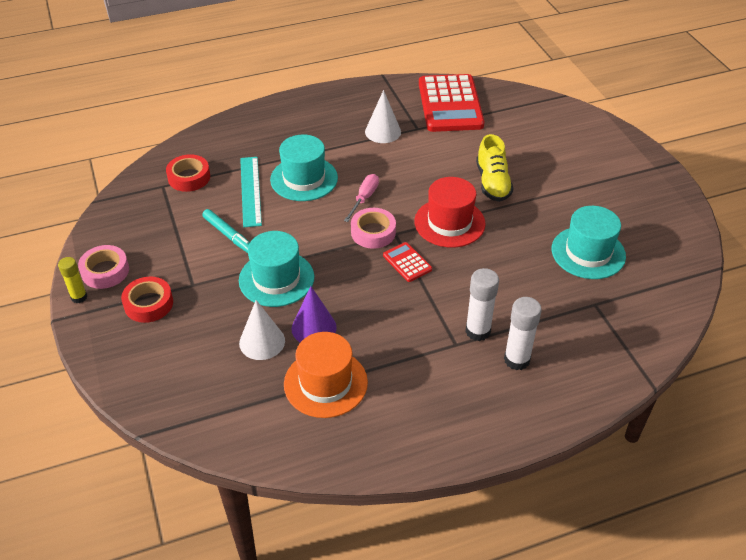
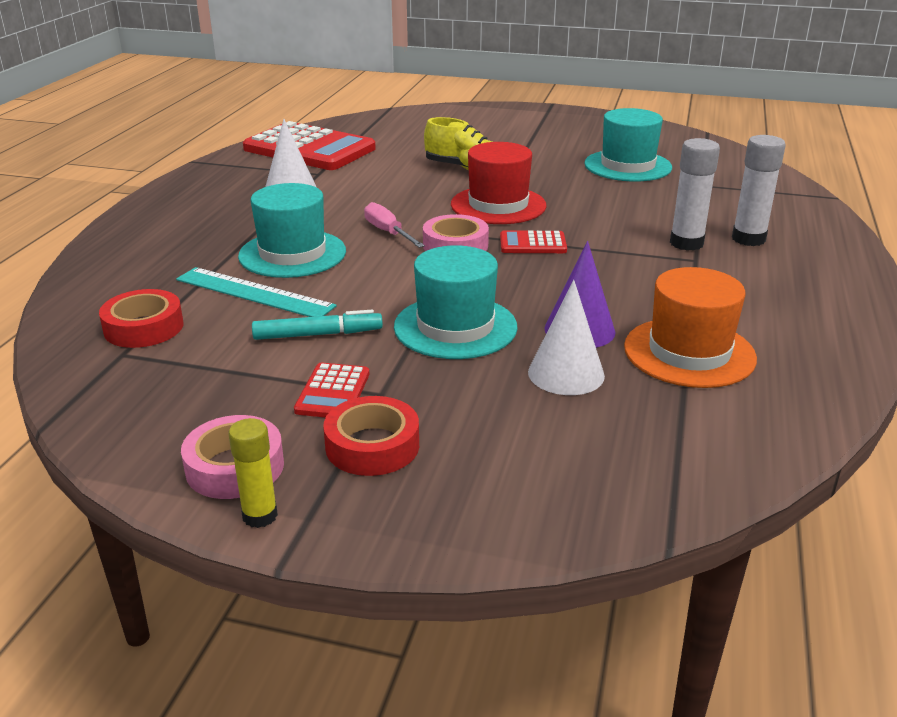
camera: 55 degrees left, 15 degrees down
none -> red calculator [294,363,369,418]

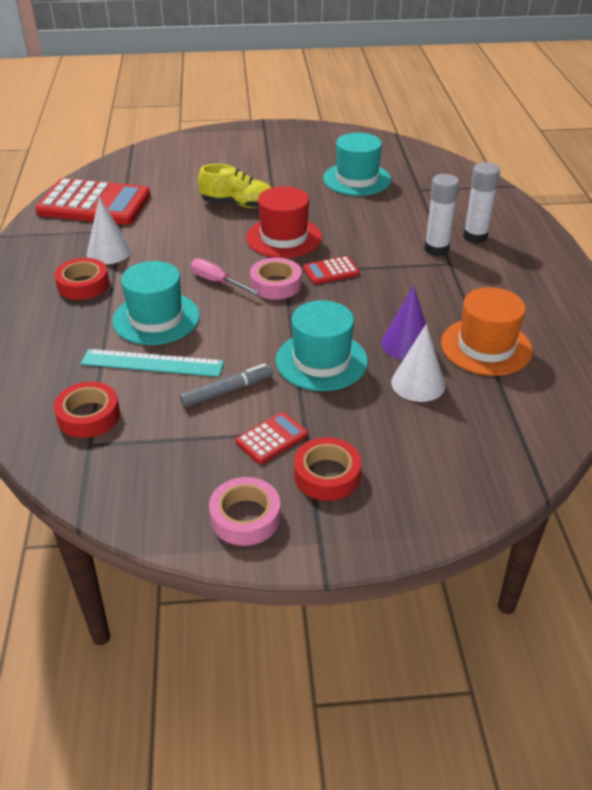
camera: 20 degrees left, 10 degrees up
yellow glue stick [229,418,278,528] -> none
turquoise marker [252,310,383,340] -> grey marker [180,363,273,407]
red calculator [294,363,369,418] -> red calculator turned 120 degrees counterclockwise [236,412,308,464]
none -> red tape [54,258,109,300]

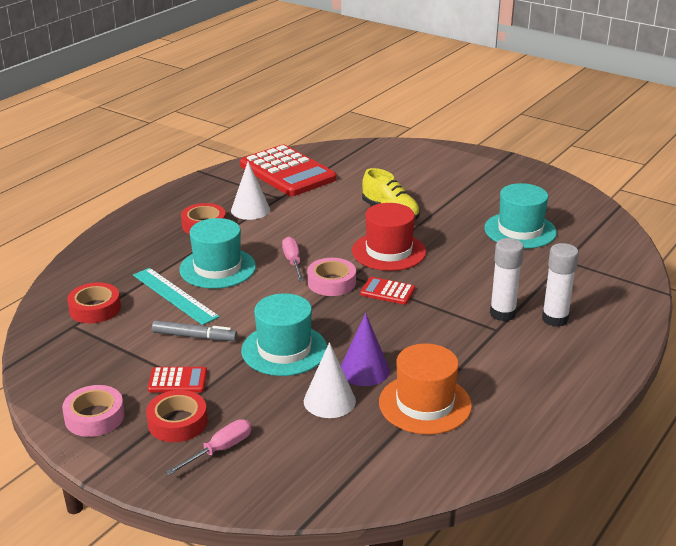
camera: 40 degrees right, 10 degrees down
none -> pink screwdriver [166,419,251,476]

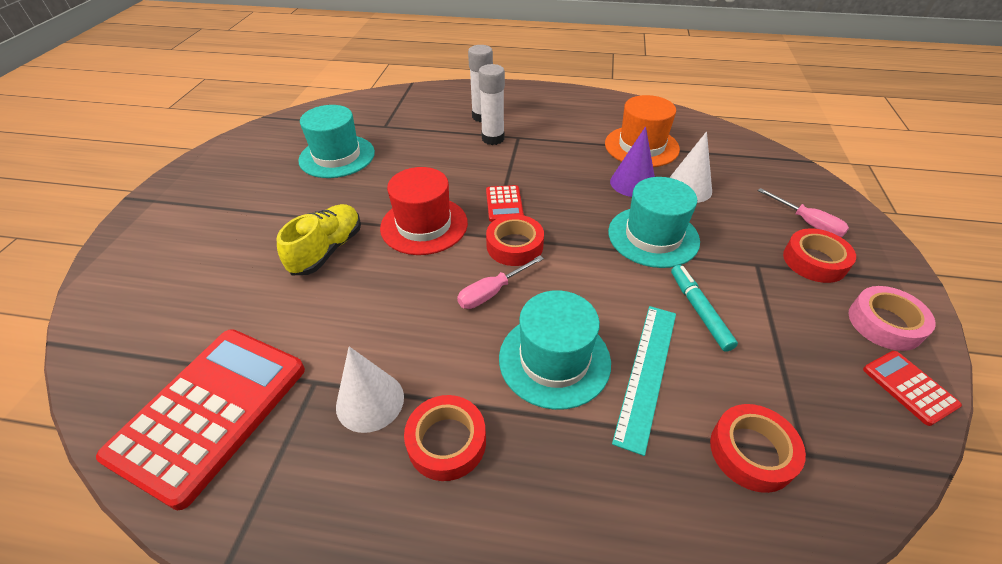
camera: 115 degrees left, 15 degrees up
red calculator [148,367,207,393] -> red calculator moved to [863,351,962,426]
grey marker [152,320,237,341] -> turquoise marker [671,265,738,352]
pink screwdriver [166,419,251,476] -> pink screwdriver turned 150 degrees counterclockwise [758,188,849,237]
pink tape [307,258,356,296] -> red tape [486,215,544,266]

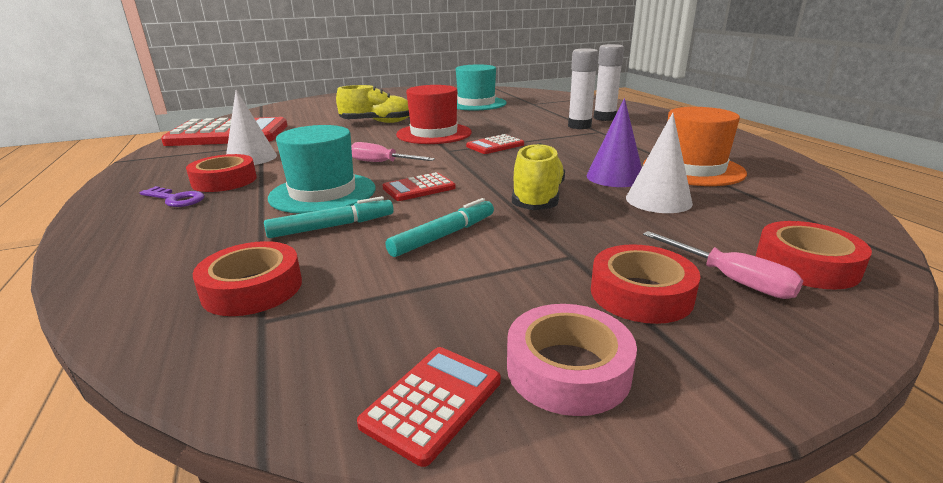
camera: 60 degrees right, 20 degrees down
red tape [486,215,544,266] -> red tape moved to [756,221,872,289]
turquoise hat [608,177,700,268] -> yellow shoe [512,143,565,210]
turquoise ruler [612,306,676,456] -> turquoise marker [264,196,394,238]
pink screwdriver [758,188,849,237] -> pink screwdriver turned 60 degrees counterclockwise [643,231,803,299]
none -> purple key [140,186,204,207]
none -> red calculator [382,172,456,201]

